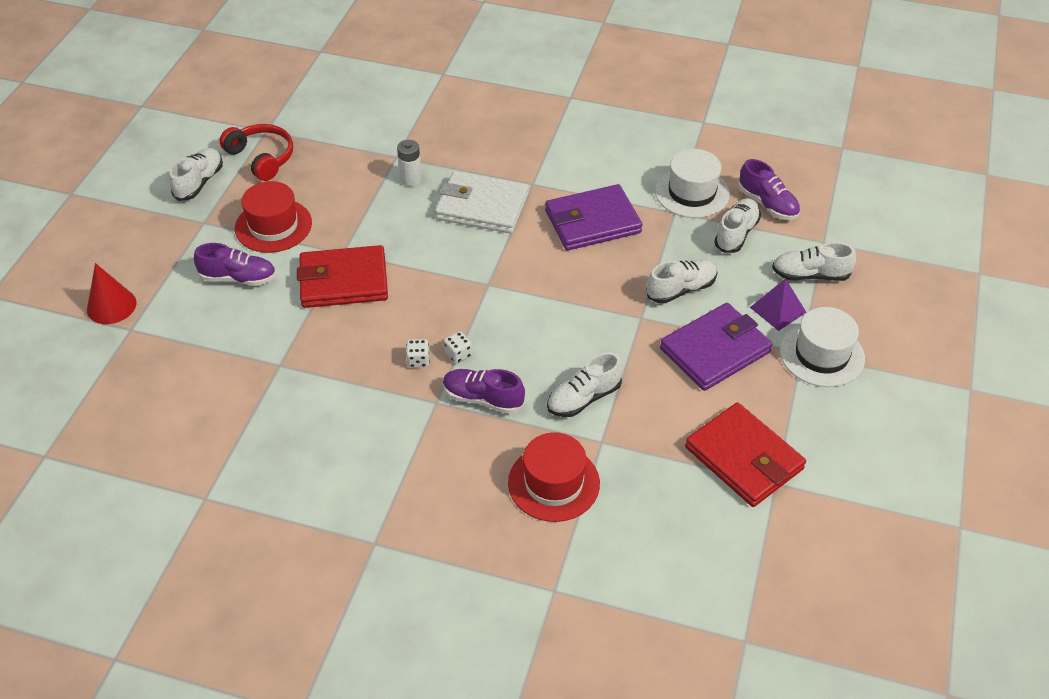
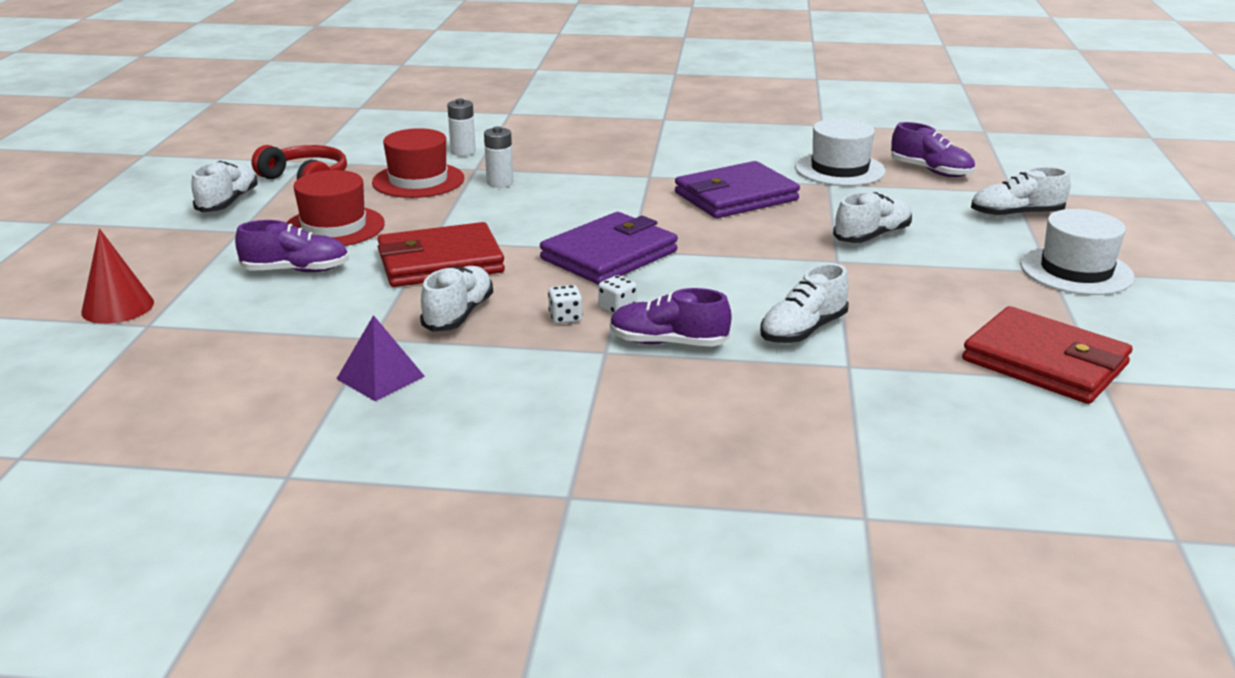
camera: 10 degrees left, 20 degrees down
white wallet [435,171,529,234] -> none
red hat [508,432,600,522] -> red hat moved to [372,128,464,198]
purple wallet [660,303,772,391] -> purple wallet moved to [540,212,678,285]
white shoe [714,198,761,253] -> white shoe moved to [420,266,493,332]
purple pyramid [750,278,807,331] -> purple pyramid moved to [337,315,425,401]
none -> white battery [447,98,476,156]

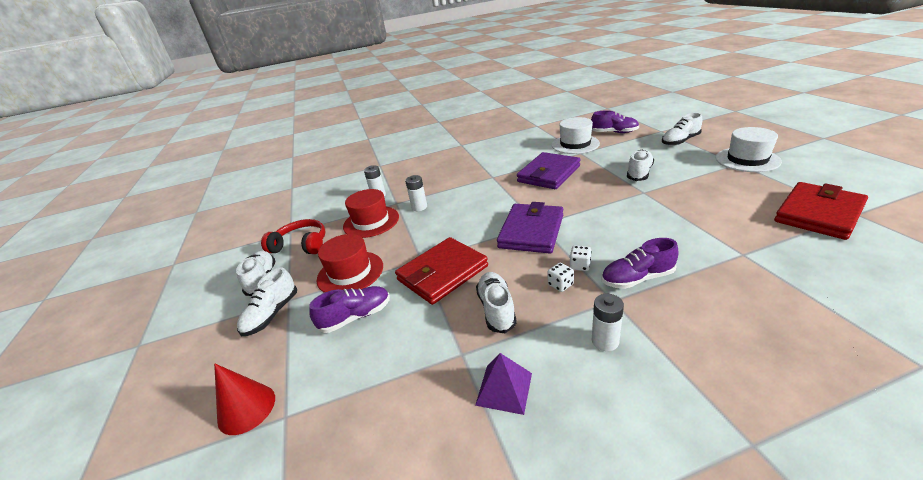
camera: 20 degrees left, 5 degrees up
white shoe [760,263,849,343] -> white shoe moved to [237,268,297,336]
red wallet [962,306,1132,404] -> red wallet turned 60 degrees counterclockwise [774,182,868,240]
none -> white battery [592,294,624,351]

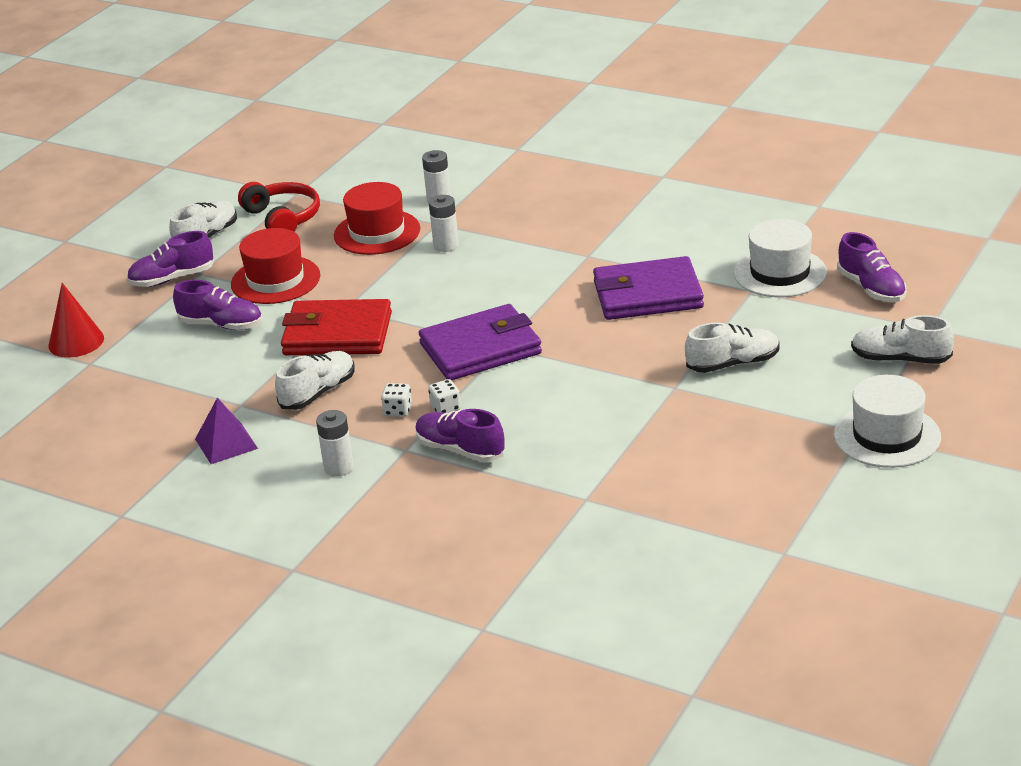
camera: 45 degrees right, 0 degrees up
white shoe [237,268,297,336] -> purple shoe [127,231,214,287]
red wallet [774,182,868,240] -> none

